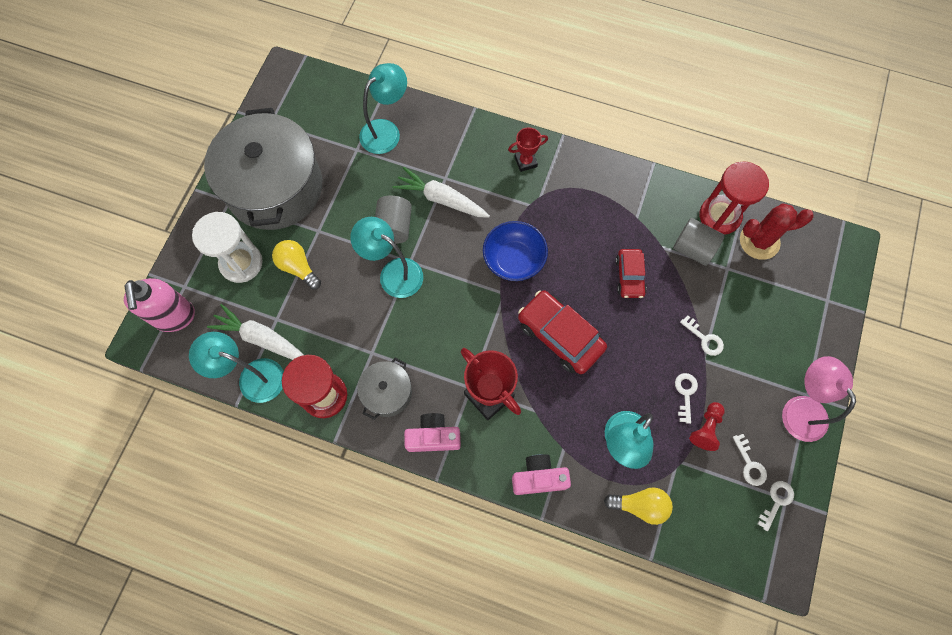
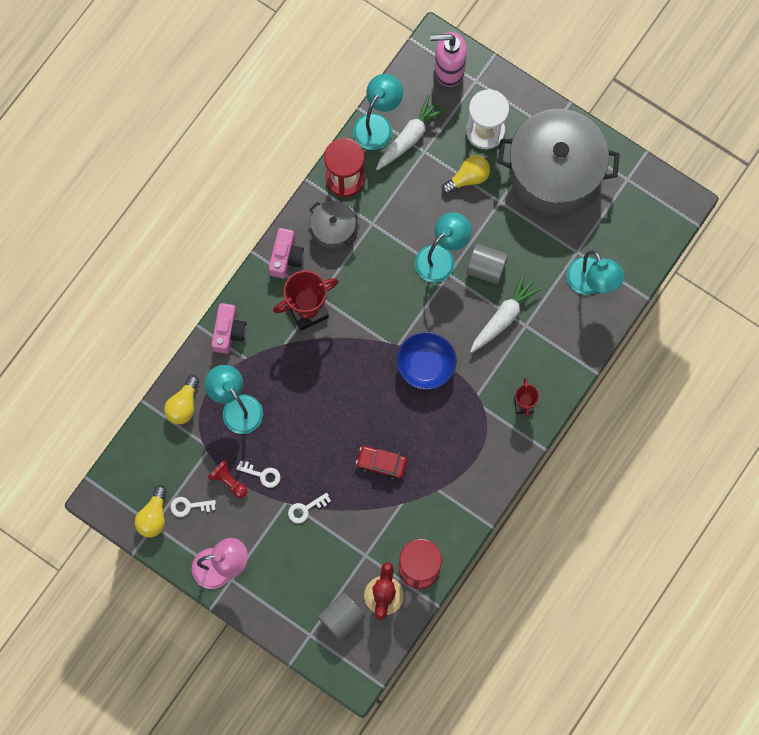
camera: 105 degrees right, 5 degrees up
red car [518,290,607,374] -> none
grey cylinder [673,218,725,266] -> grey cylinder moved to [318,593,366,641]
white key [758,481,794,531] -> yellow light bulb [135,485,167,537]

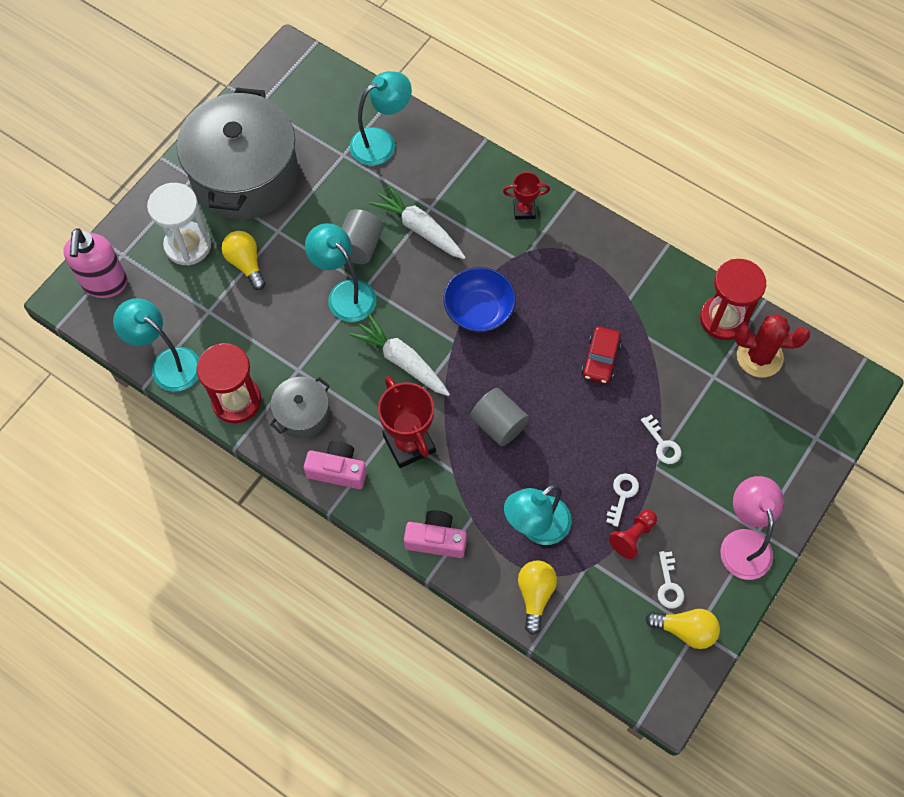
camera: 90 degrees left, 10 degrees down
yellow light bulb [164,375,199,425] -> yellow light bulb turned 105 degrees counterclockwise [518,561,557,635]
grey cylinder [318,593,366,641] -> grey cylinder moved to [470,388,529,446]
white carrot [376,94,447,170] -> white carrot moved to [350,314,450,396]

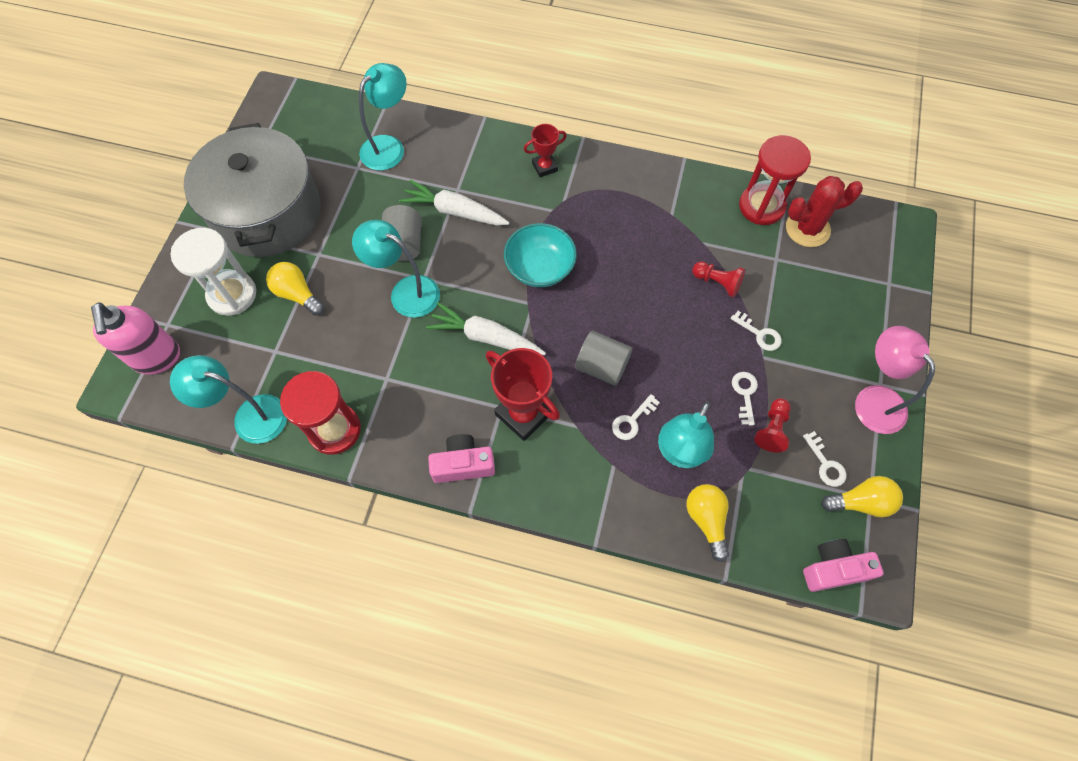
camera: 20 degrees left, 0 degrees up
grey pot [270,377,330,438] -> none
pink camera [404,510,467,558] -> pink camera moved to [803,539,884,592]
blue bowl [443,267,516,332] -> turquoise bowl [504,223,577,287]
red car [581,326,622,384] -> none
none -> white key [612,394,660,440]
none -> red pawn [692,261,745,298]

